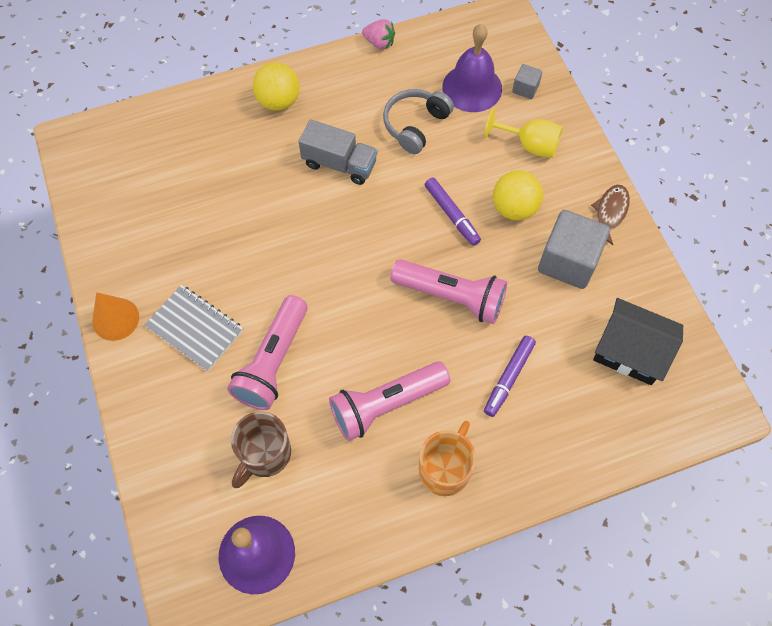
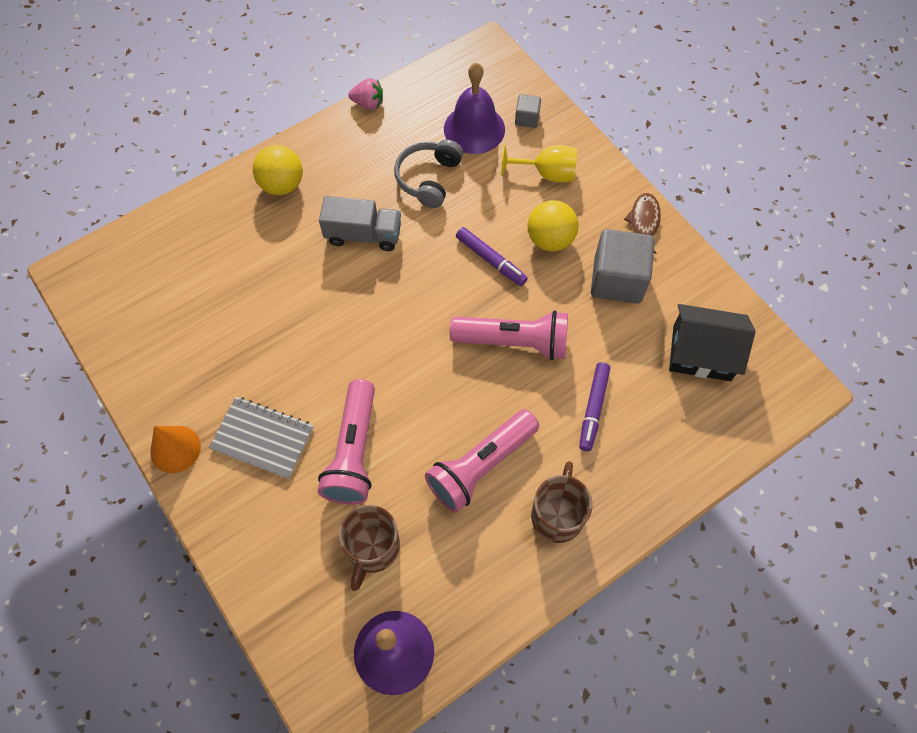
camera: 15 degrees left, 0 degrees up
orange mug [419,421,476,496] -> brown mug [531,461,593,543]

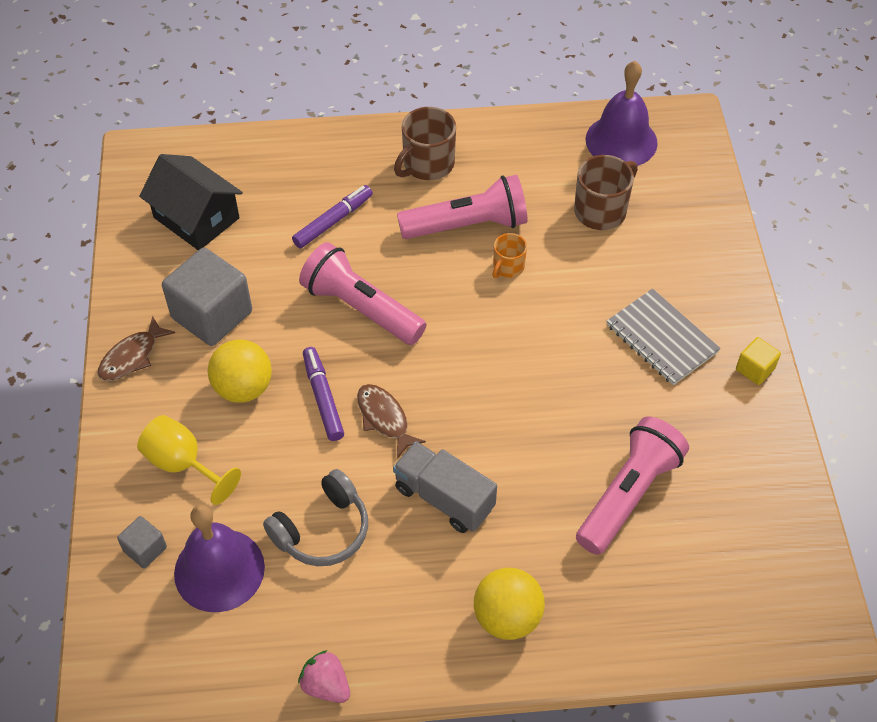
camera: 150 degrees left, 10 degrees down
orange cone [151,426,201,473] -> yellow cube [736,337,781,385]
pink flashlight [318,379,375,505] -> pink flashlight moved to [576,416,689,555]
none -> brown fish [357,384,426,459]
none -> orange mug [492,233,527,278]

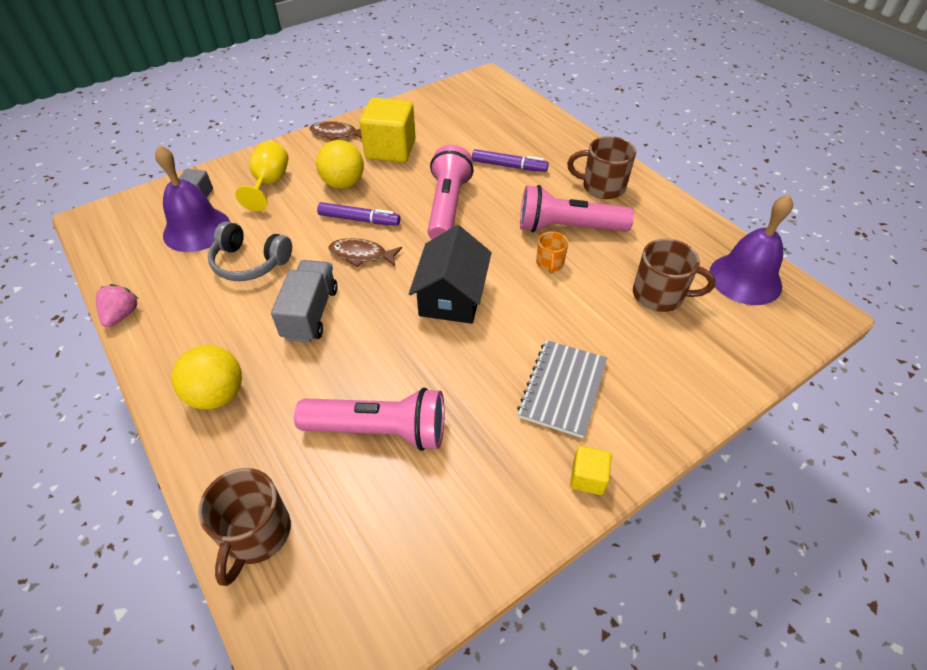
camera: 60 degrees right, 5 degrees down
black house [139,154,243,250] -> black house moved to [409,225,492,324]
grey cube [162,248,252,346] -> yellow cube [360,98,416,162]
purple marker [303,347,344,441] -> purple marker turned 60 degrees clockwise [317,202,400,226]
brown fish [357,384,426,459] -> brown fish turned 105 degrees counterclockwise [328,238,402,267]
pink flashlight [397,175,528,239] -> pink flashlight turned 135 degrees clockwise [520,185,634,232]
orange mug [492,233,527,278] -> orange mug turned 90 degrees counterclockwise [536,232,568,274]
none -> brown mug [198,468,291,586]

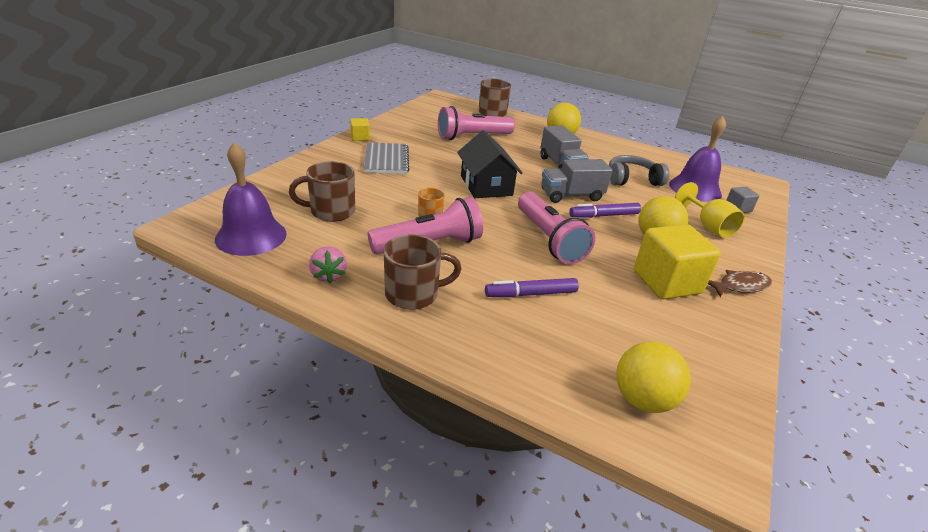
camera: 150 degrees right, 15 degrees down
pink strawberry [96,284,139,327] -> pink strawberry moved to [309,246,347,283]
brown fish [328,238,402,267] -> grey truck [541,159,612,203]
none -> yellow ball [616,341,691,413]

